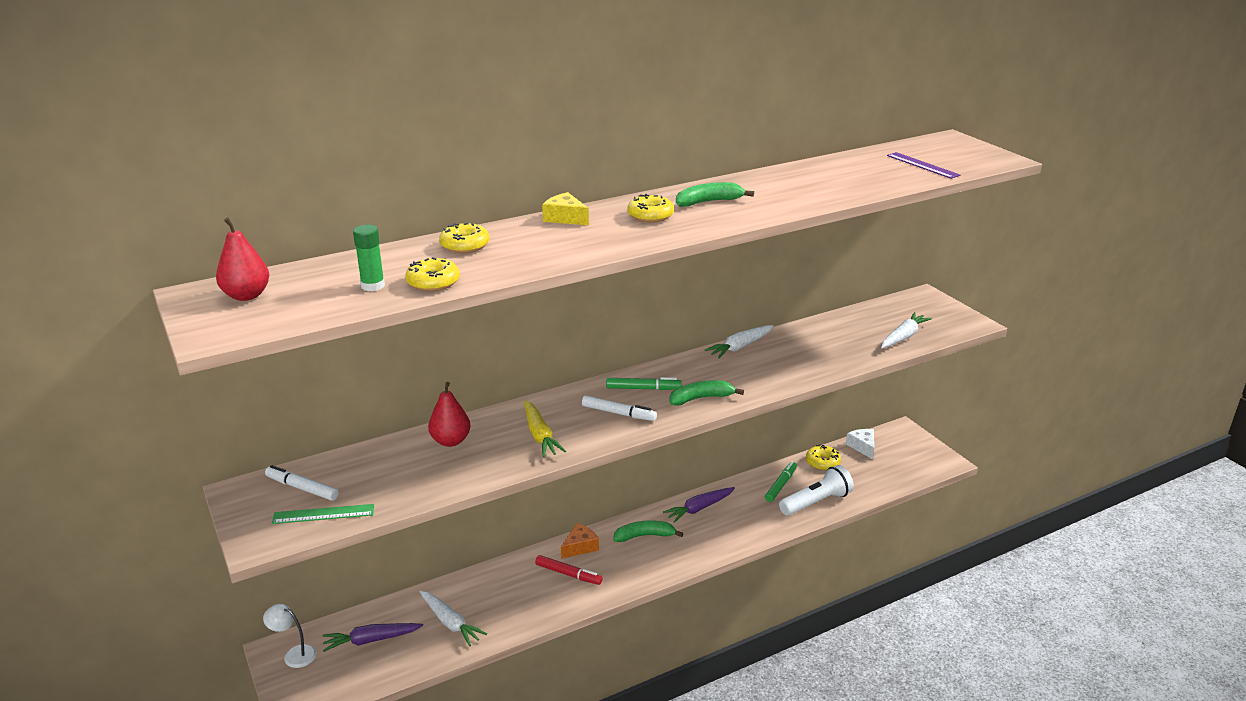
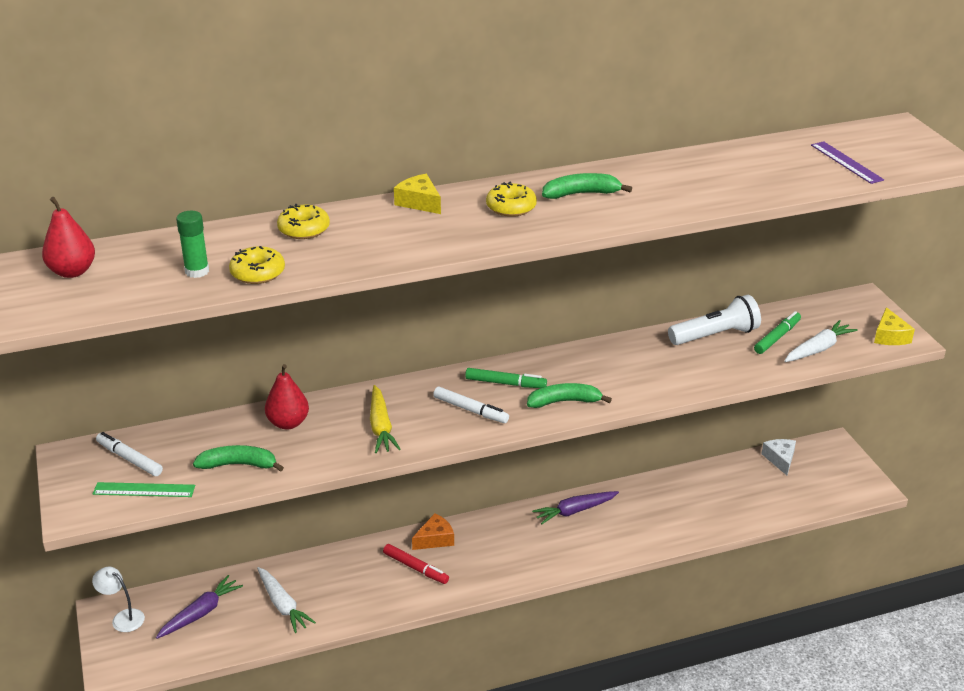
camera: 10 degrees right, 5 degrees up
purple carrot [323,623,423,652] -> purple carrot turned 135 degrees clockwise [156,575,243,639]
green banana [613,521,683,542] -> green banana moved to [193,445,284,472]
white carrot [705,325,773,358] -> none
green marker [765,462,797,502] -> green marker moved to [754,311,801,354]
white flashlight [779,465,854,516] -> white flashlight moved to [668,295,761,345]
yellow donut [806,444,841,471] -> none
none -> yellow cheese [874,307,915,345]

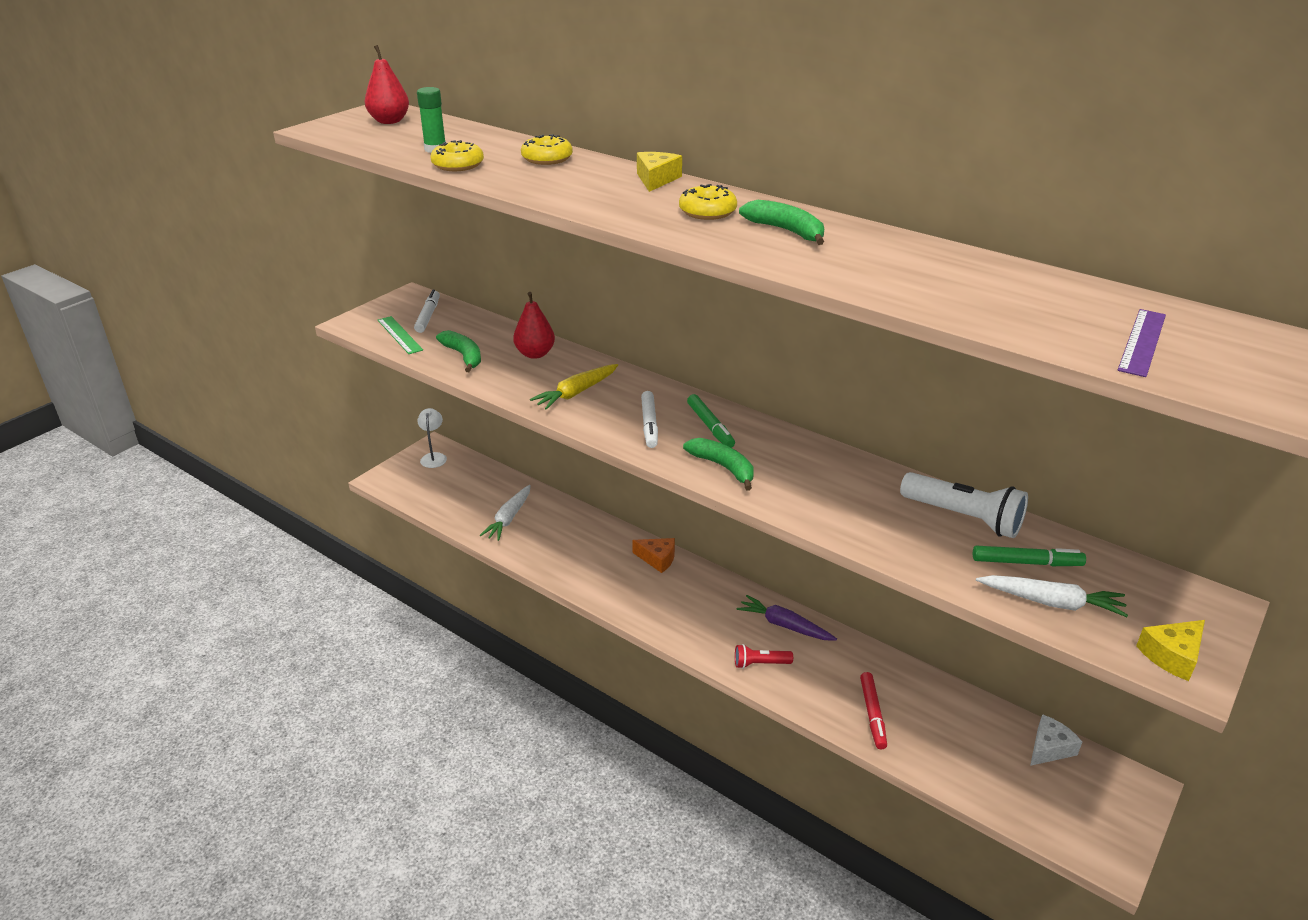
camera: 55 degrees right, 0 degrees up
purple carrot [156,575,243,639] -> none
red marker [383,544,449,584] -> red marker moved to [860,672,887,749]
none -> red flashlight [735,644,793,669]

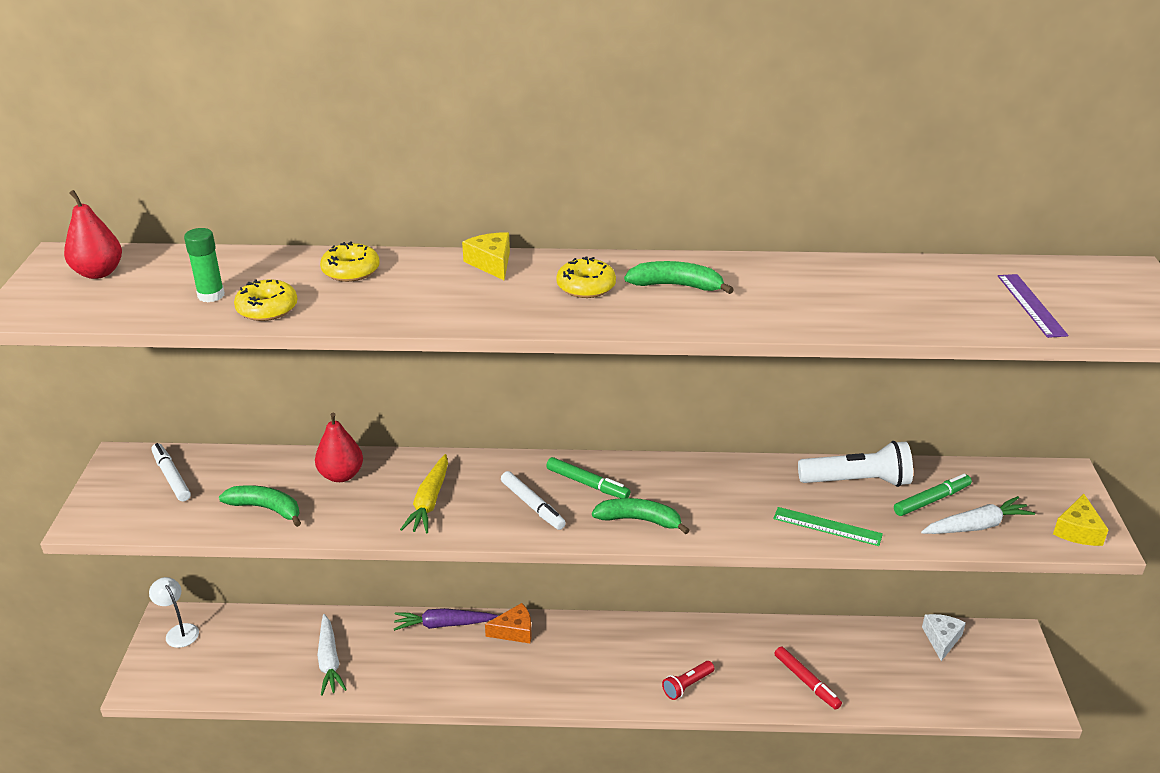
camera: 35 degrees left, 0 degrees up
green ruler [378,316,423,354] -> green ruler moved to [773,507,883,546]
purple carrot [737,595,837,641] -> purple carrot moved to [394,608,498,631]

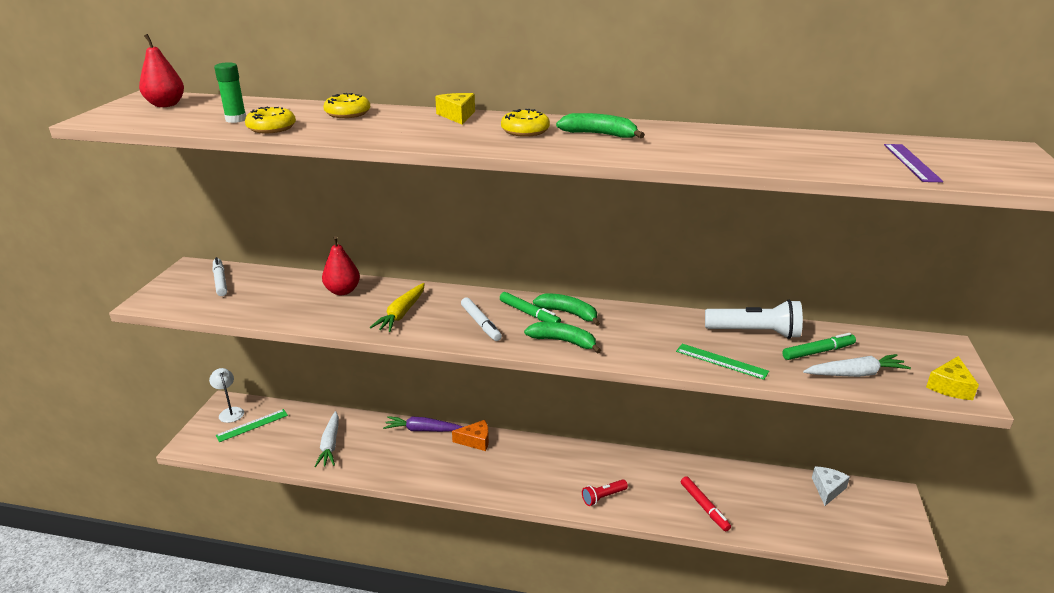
camera: 10 degrees right, 5 degrees down
green banana [219,485,301,527] -> green banana moved to [533,293,600,326]
none -> green ruler [216,409,288,442]

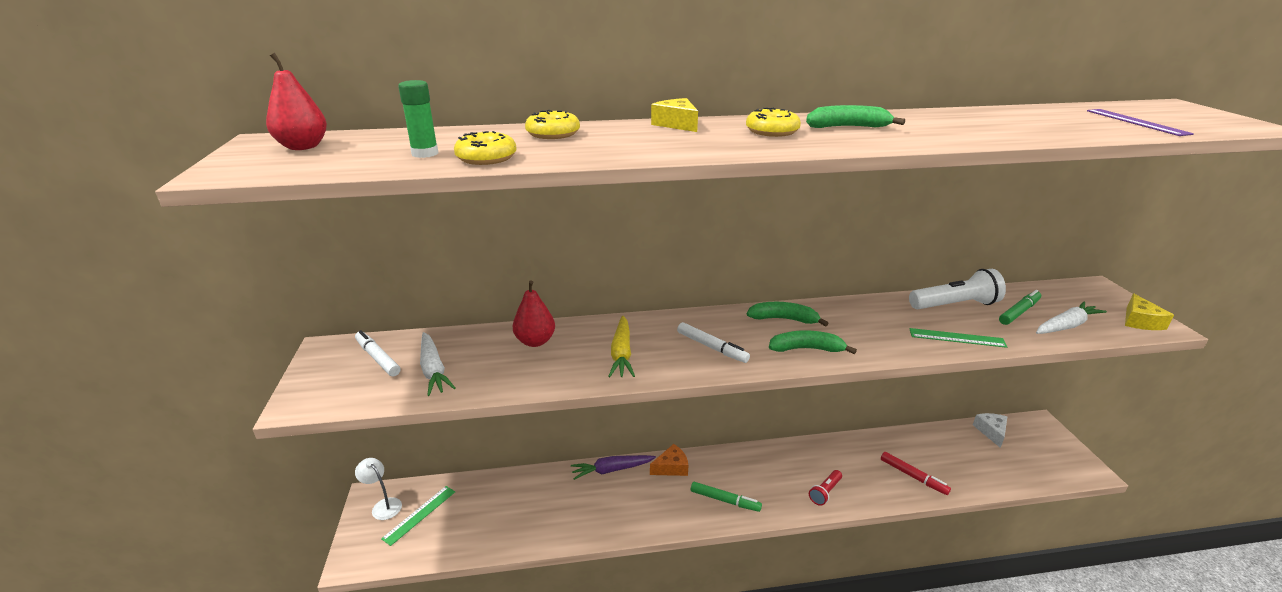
camera: 20 degrees left, 0 degrees up
white carrot [314,411,339,467] -> white carrot moved to [420,332,455,396]
green marker [500,292,561,323] -> green marker moved to [691,482,762,512]

